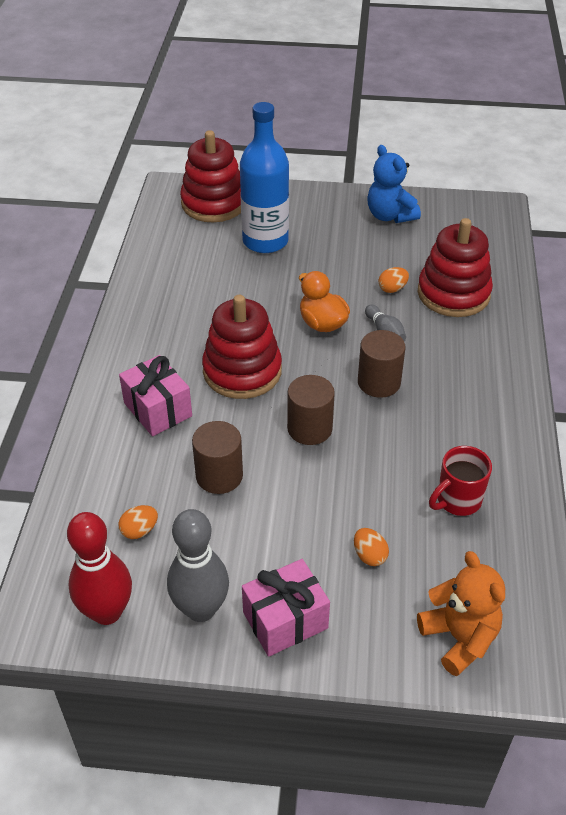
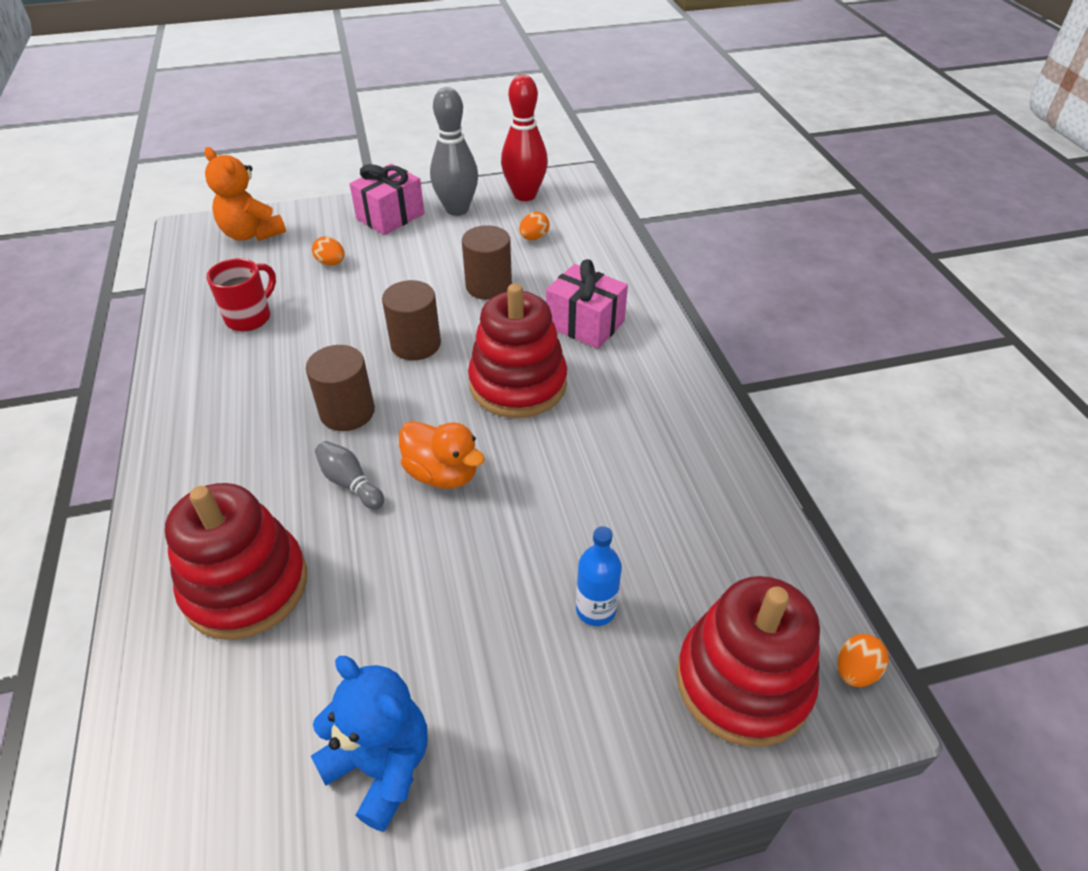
camera: 160 degrees right, 0 degrees up
blue bottle [240,102,289,253] -> blue bottle [576,526,622,626], size x0.48
orange egg [378,267,409,293] -> orange egg moved to [838,634,889,687]

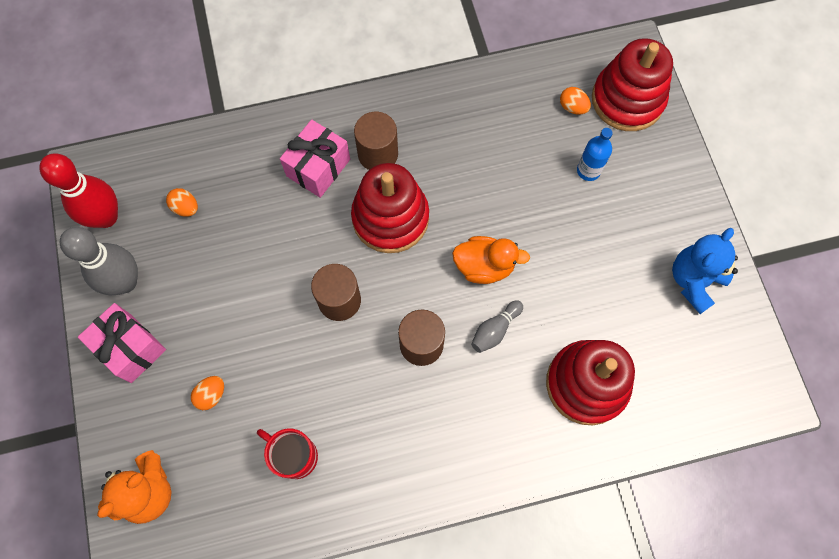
camera: 90 degrees left, 25 degrees up
orange duck [399,421,485,489] -> orange duck turned 60 degrees clockwise [452,236,530,284]
brown cylinder [462,225,512,300] -> brown cylinder moved to [354,112,398,170]
orange egg [838,634,889,687] -> orange egg moved to [560,87,591,114]

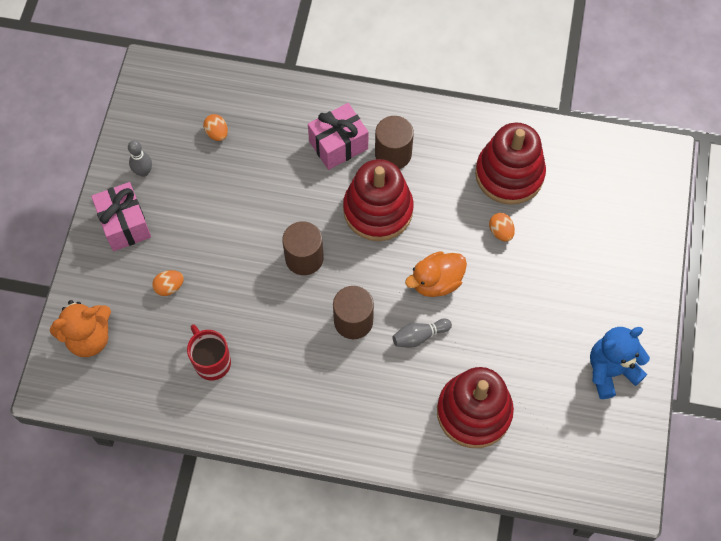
camera: 25 degrees right, 5 degrees down
red bowling pin [39,154,118,228] -> none
grey bowling pin [60,227,138,295] -> grey bowling pin [128,140,152,177], size x0.53
orange duck [452,236,530,284] -> orange duck turned 120 degrees clockwise [405,251,467,297]
orange egg [560,87,591,114] -> orange egg moved to [489,213,515,242]
blue bottle [577,128,613,181] -> none
red stacking toy [592,38,673,131] -> red stacking toy moved to [475,123,546,205]

